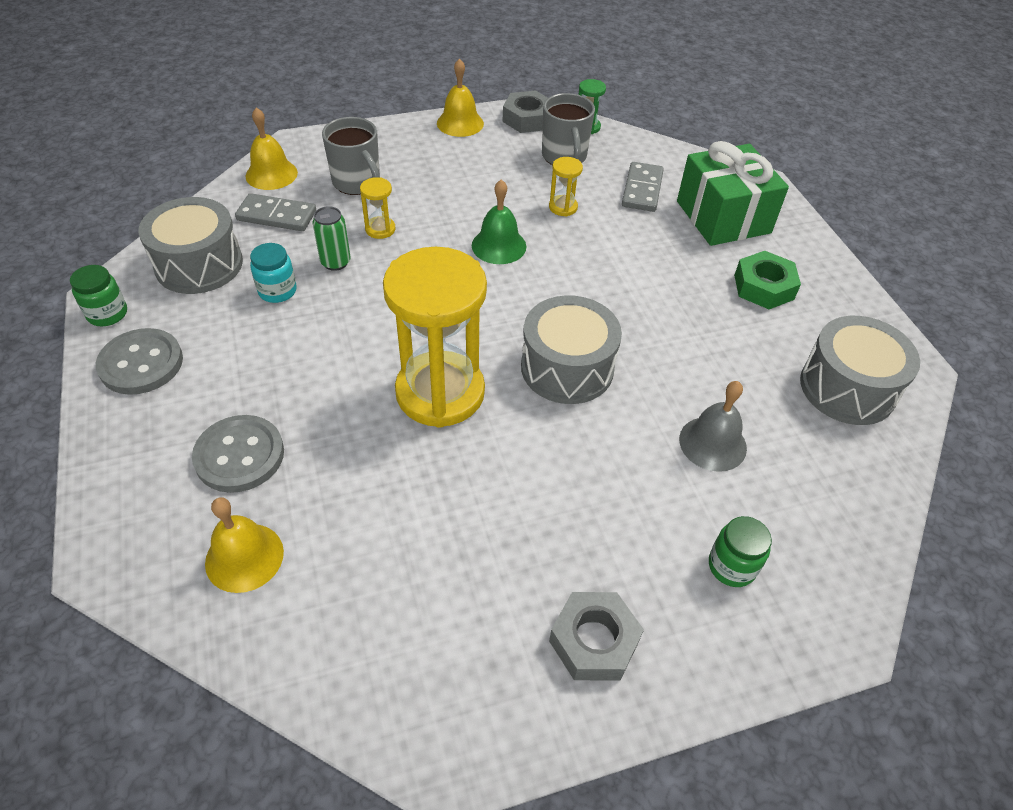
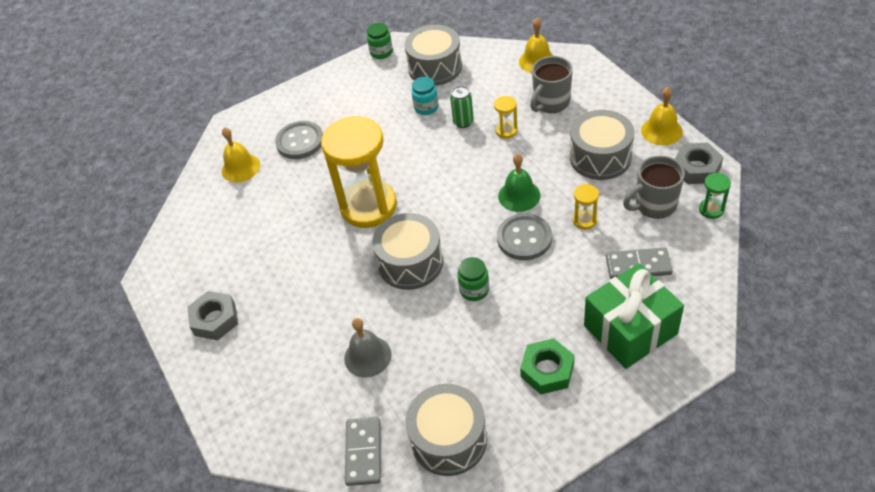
camera: 85 degrees right, 0 degrees up
grey button [96,328,183,395] -> grey button moved to [497,213,552,260]
grey domino [235,193,316,231] -> grey domino moved to [345,417,381,486]
green jar [709,516,772,587] -> green jar moved to [457,257,489,301]
none -> grey drum [570,110,634,180]

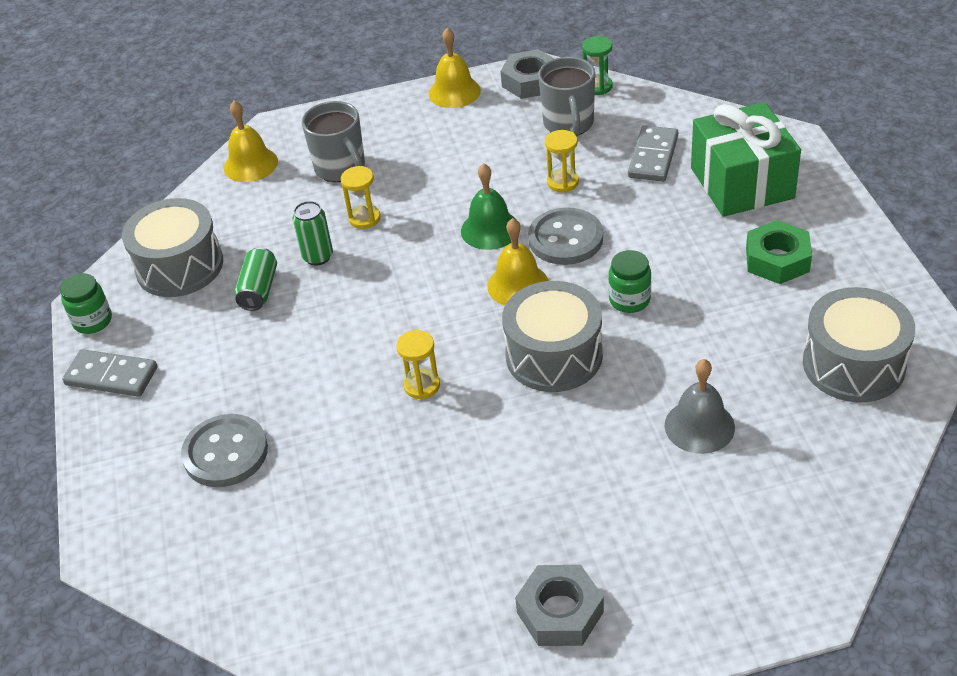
camera: 75 degrees left, 5 degrees down
yellow bell [222,127,260,182] -> yellow bell moved to [487,218,549,305]
yellow hourglass [321,116,397,228] -> yellow hourglass [396,330,440,400], size x0.40
grey domino [345,417,381,486] -> grey domino moved to [62,349,158,397]
turquoise jar [411,77,439,115] -> green can [235,247,277,311]
grey drum [570,110,634,180] -> none

